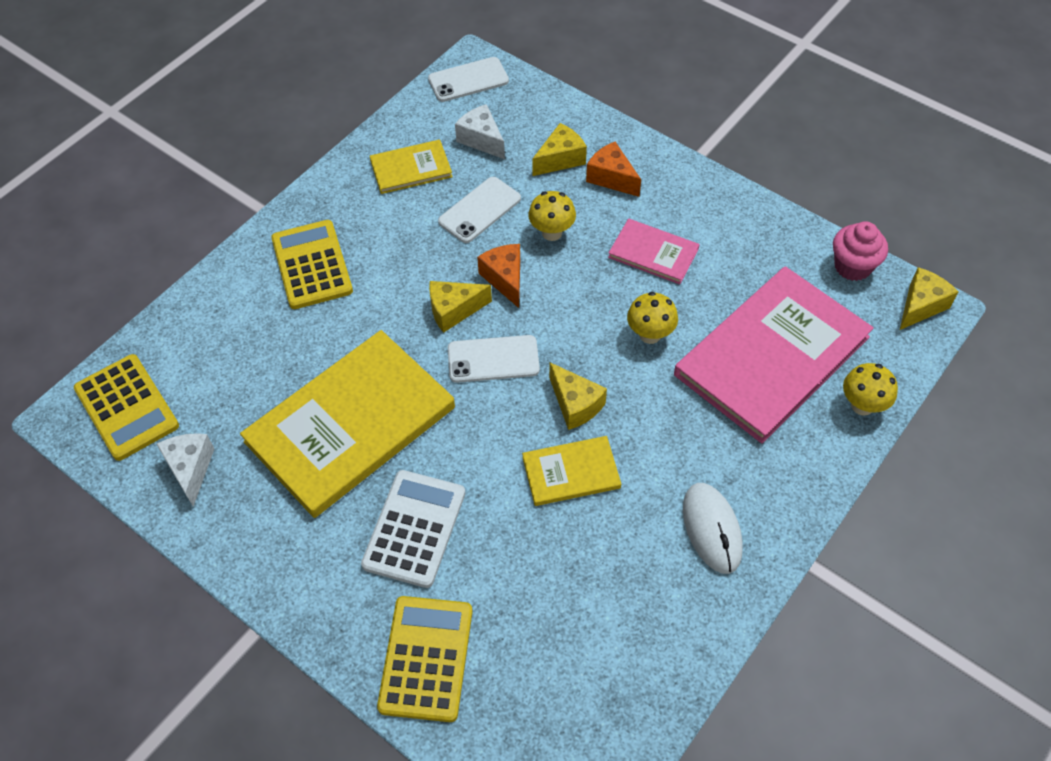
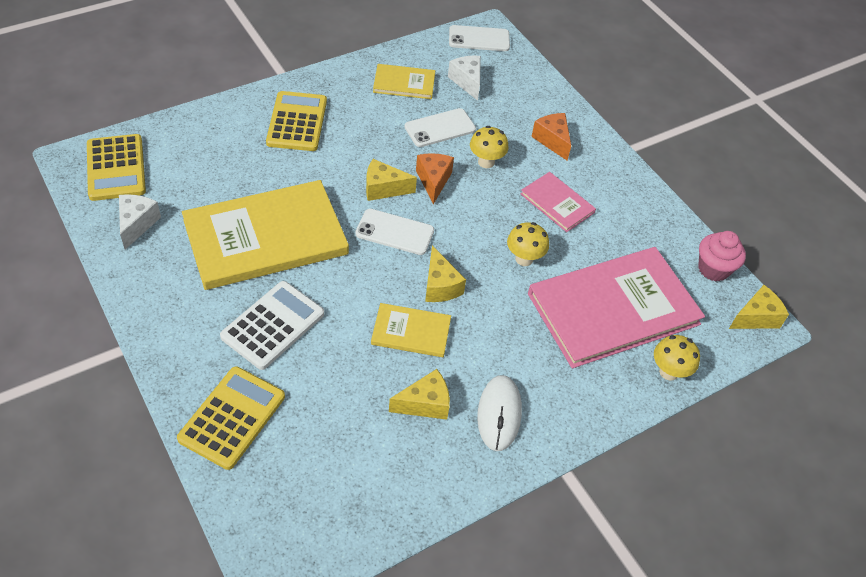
camera: 15 degrees right, 5 degrees down
yellow cheese [532,123,587,176] -> yellow cheese moved to [389,369,450,420]

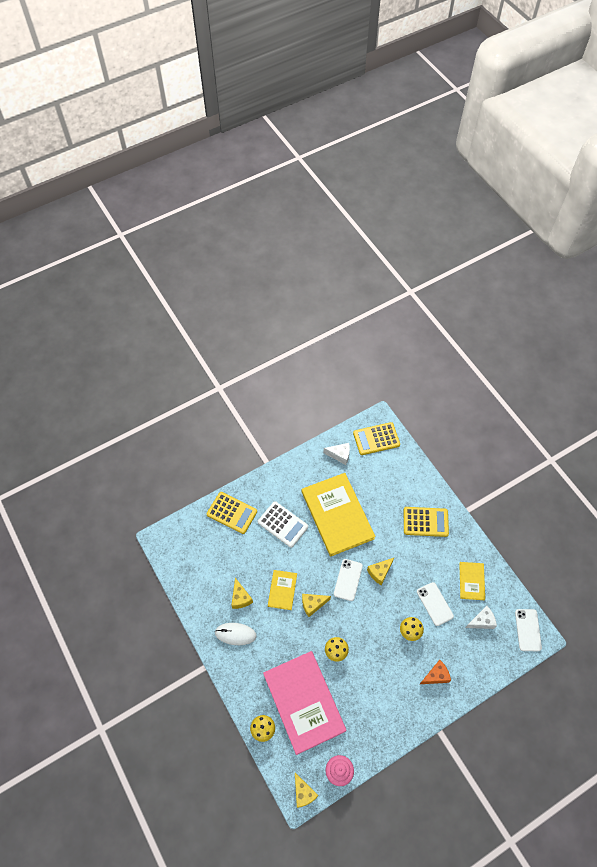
camera: 95 degrees right, 10 degrees up
yellow cheese [366,159,417,201] -> yellow cheese turned 135 degrees counterclockwise [367,558,394,585]
orange cheese [416,153,454,204] -> none
pink book [521,172,596,232] -> none

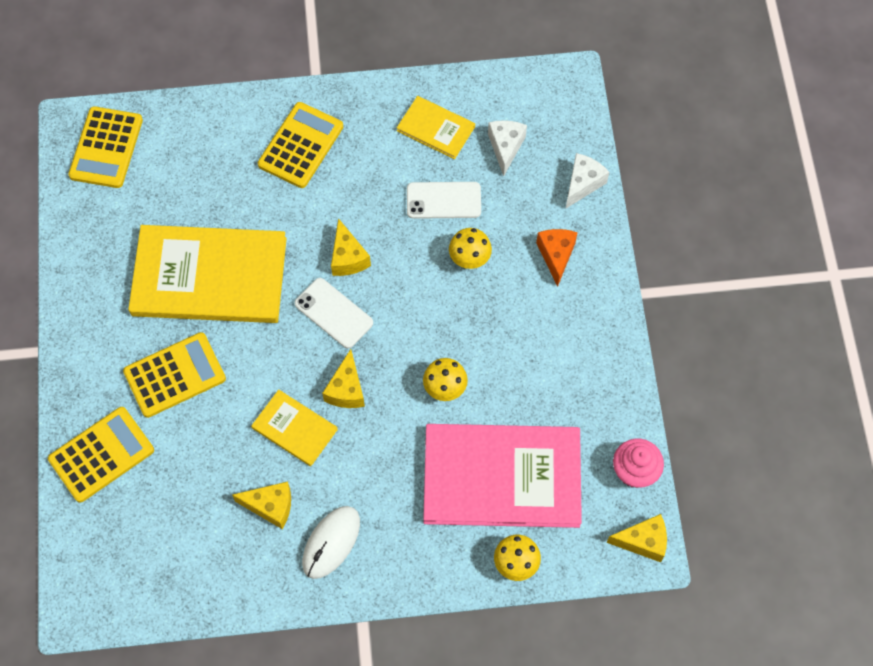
camera: 65 degrees left, 5 degrees up
white calculator [258,501,308,548] -> yellow calculator [123,332,226,418]
white cheese [323,443,350,465] -> white cheese moved to [566,153,609,208]
white phone [515,609,542,651] -> none

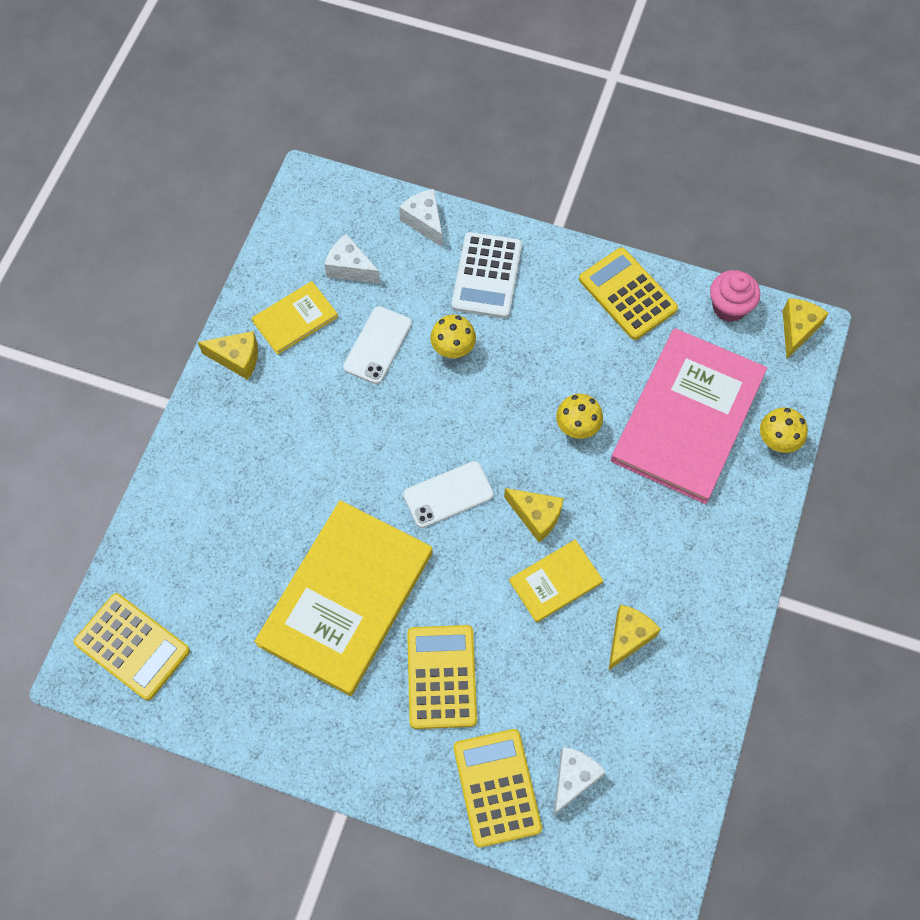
camera: 65 degrees left, 0 degrees up
yellow calculator [258,102,343,188] -> yellow calculator moved to [579,247,678,340]
white mouse [302,506,360,579] -> none
yellow cheese [331,218,371,276] -> yellow cheese moved to [198,331,258,380]
orange cheese [536,229,578,287] -> white calculator [452,232,522,318]
none -> white cheese [554,747,606,815]

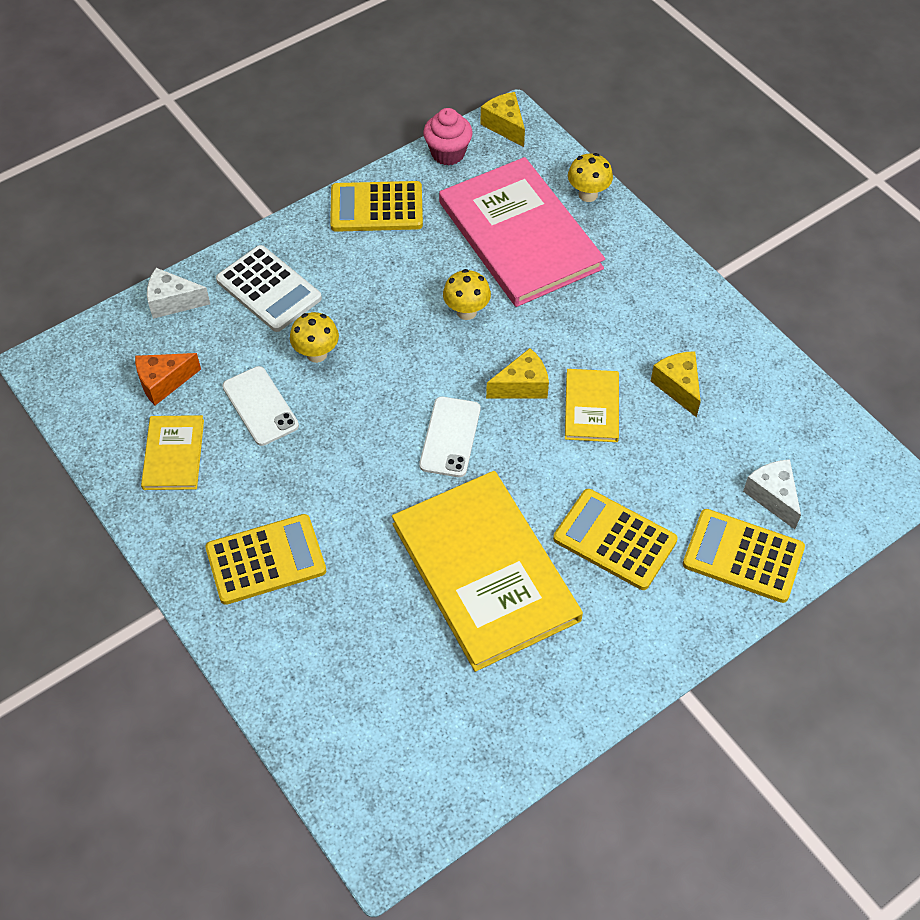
camera: 55 degrees left, 10 degrees down
yellow calculator [74,593,190,700] -> yellow calculator moved to [205,514,326,605]
yellow cheese [198,331,258,380] -> none
white cheese [324,234,380,284] -> orange cheese [135,353,201,405]

